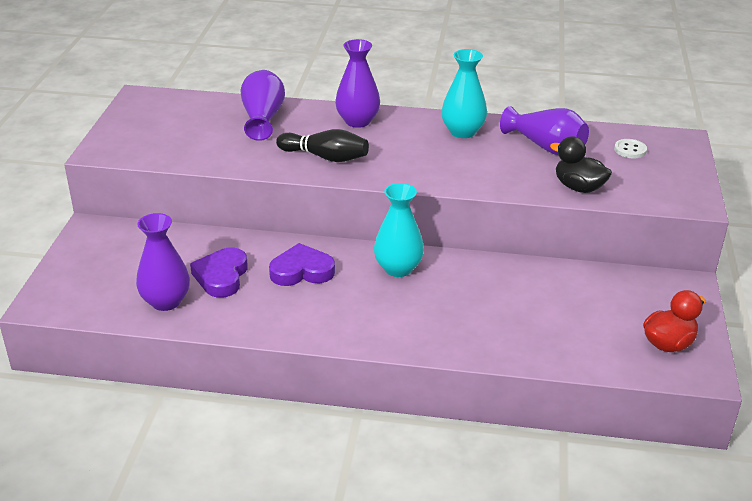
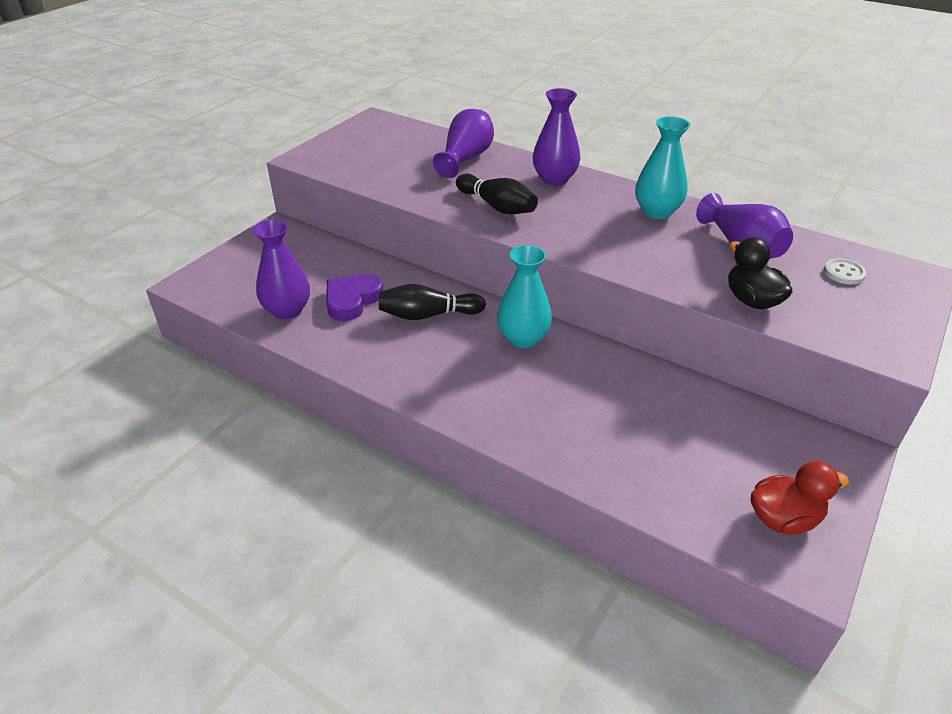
camera: 25 degrees right, 5 degrees up
purple heart [269,243,335,286] -> black bowling pin [379,284,486,320]

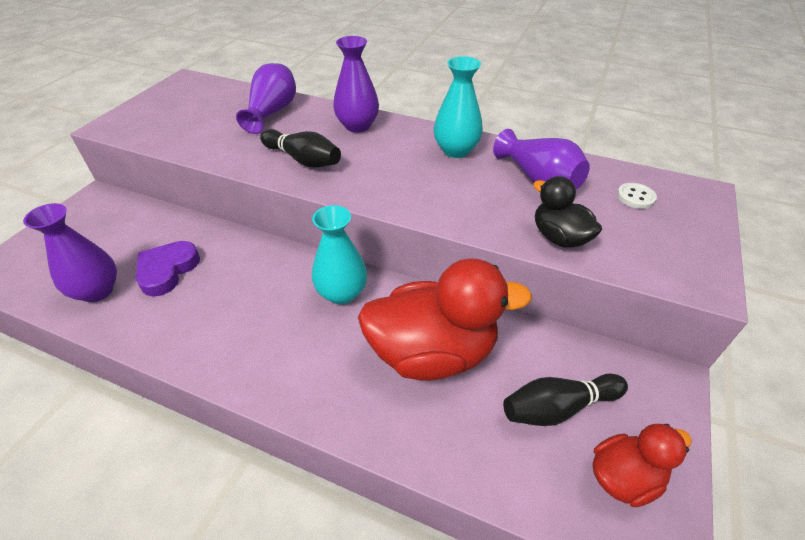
camera: 10 degrees left, 5 degrees up
black bowling pin [379,284,486,320] -> black bowling pin moved to [503,374,628,426]
none -> red duck [358,259,532,381]

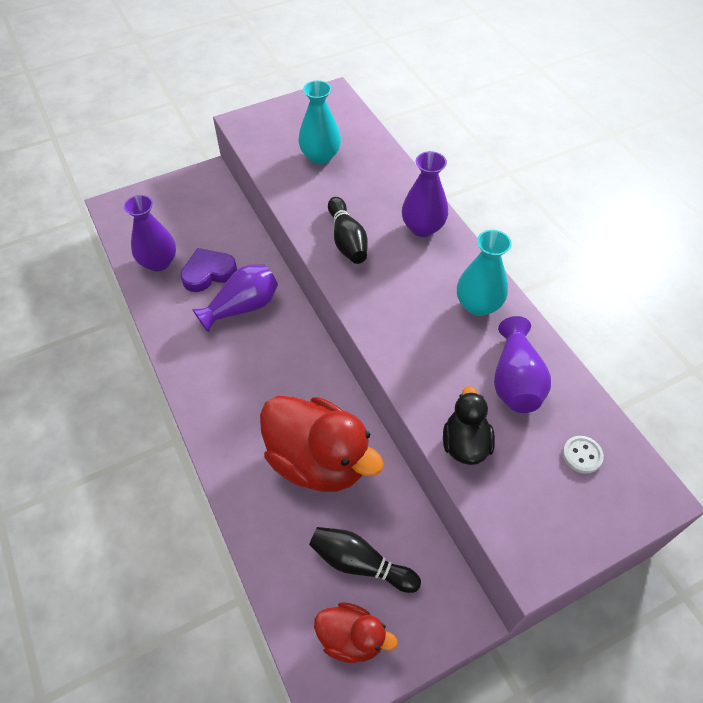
camera: 40 degrees right, 10 degrees up
purple vase [236,63,296,134] -> purple vase moved to [192,265,278,333]
turquoise vase [312,205,367,304] -> turquoise vase moved to [298,80,341,164]

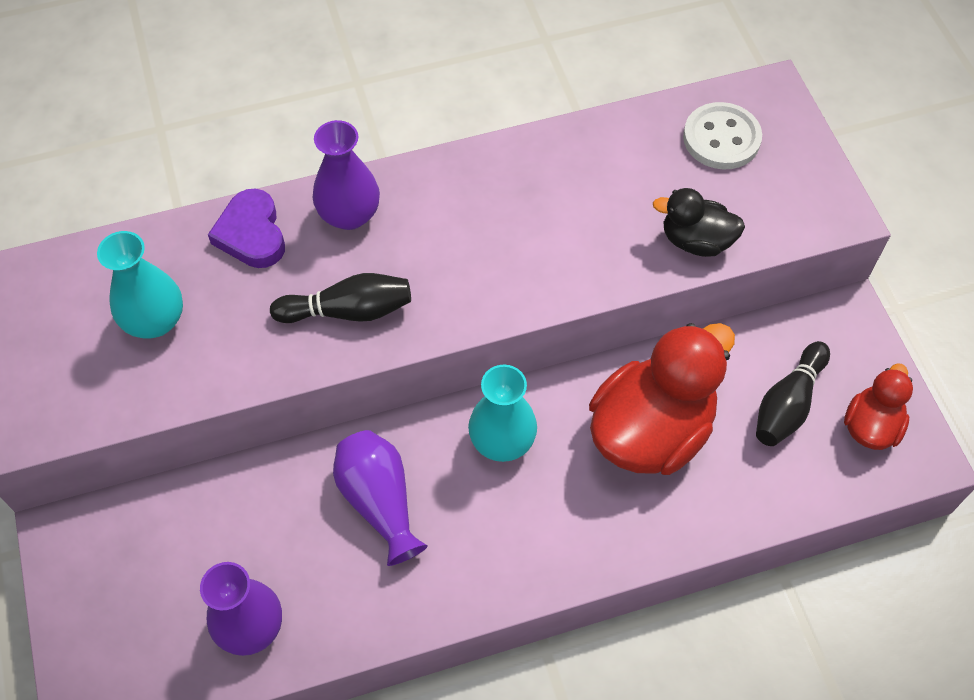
camera: 80 degrees left, 5 degrees up
purple heart [180,248,237,292] -> purple heart moved to [208,189,285,268]
turquoise vase [457,230,512,316] -> turquoise vase moved to [468,365,537,462]
purple vase [494,316,551,413] -> none
white button [563,436,604,473] -> white button [683,102,762,169], size x1.79

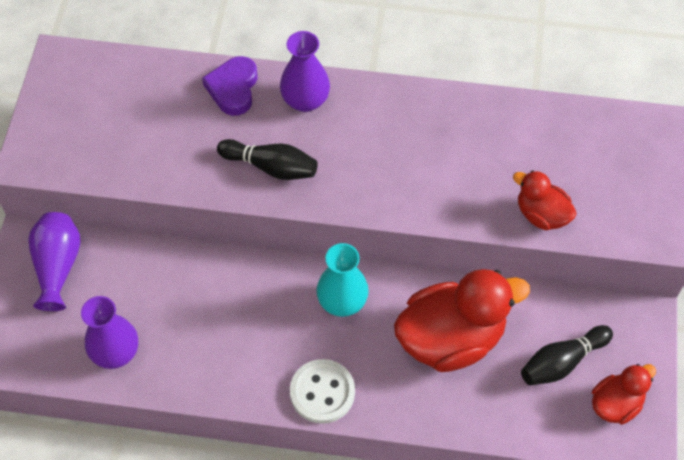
camera: 25 degrees right, 0 degrees up
turquoise vase [97,231,183,339] -> none
purple vase [333,430,428,566] -> purple vase moved to [28,212,81,311]
black duck [653,188,745,257] -> red duck [513,170,577,230]
white button [683,102,762,169] -> white button moved to [290,359,355,424]

